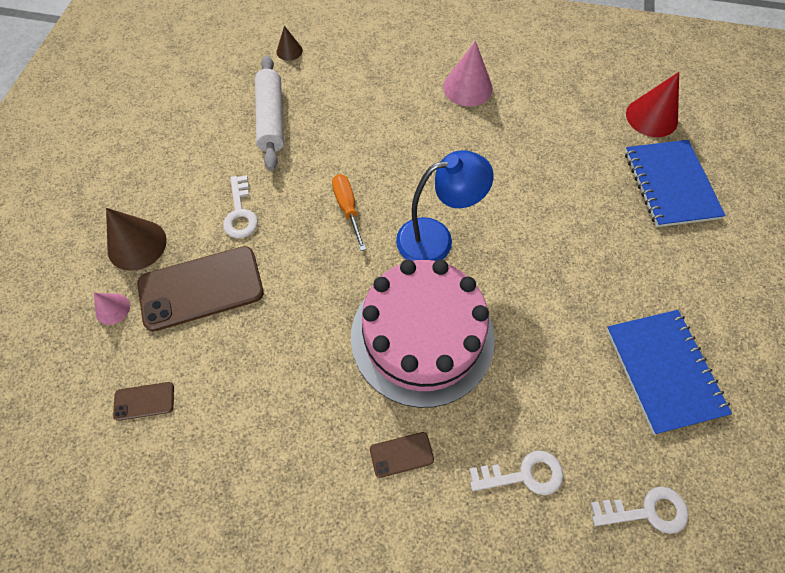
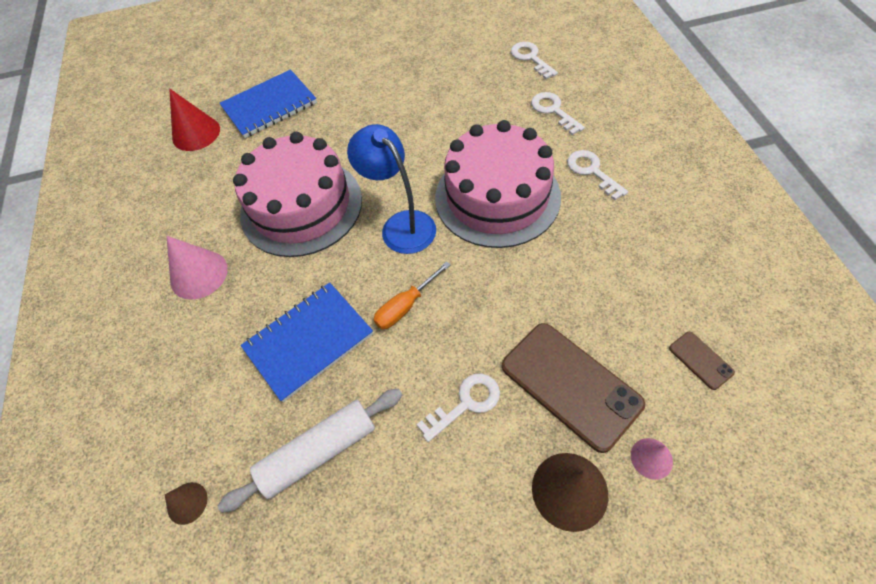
camera: 110 degrees left, 5 degrees down
brown phone [370,432,434,478] -> white key [567,150,628,200]
blue notebook [606,310,732,434] -> blue notebook moved to [240,282,373,402]
none -> pink cake [233,132,362,257]

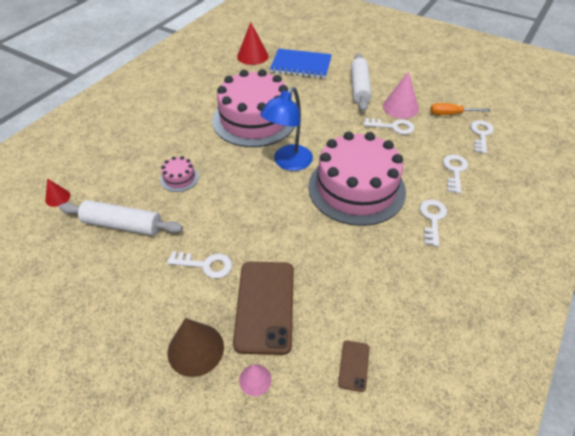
camera: 40 degrees right, 10 degrees down
brown cone [165,482,207,525] -> red cone [45,178,70,207]
pink cone [167,236,228,300] -> pink cone moved to [383,71,419,119]
blue notebook [240,282,373,402] -> pink cake [160,156,199,192]
blue lamp [347,124,436,254] -> blue lamp turned 150 degrees counterclockwise [260,87,313,171]
orange screwdriver [374,261,451,329] -> orange screwdriver moved to [431,103,490,115]
none -> white rolling pin [351,53,372,112]
none -> white key [364,118,414,135]

